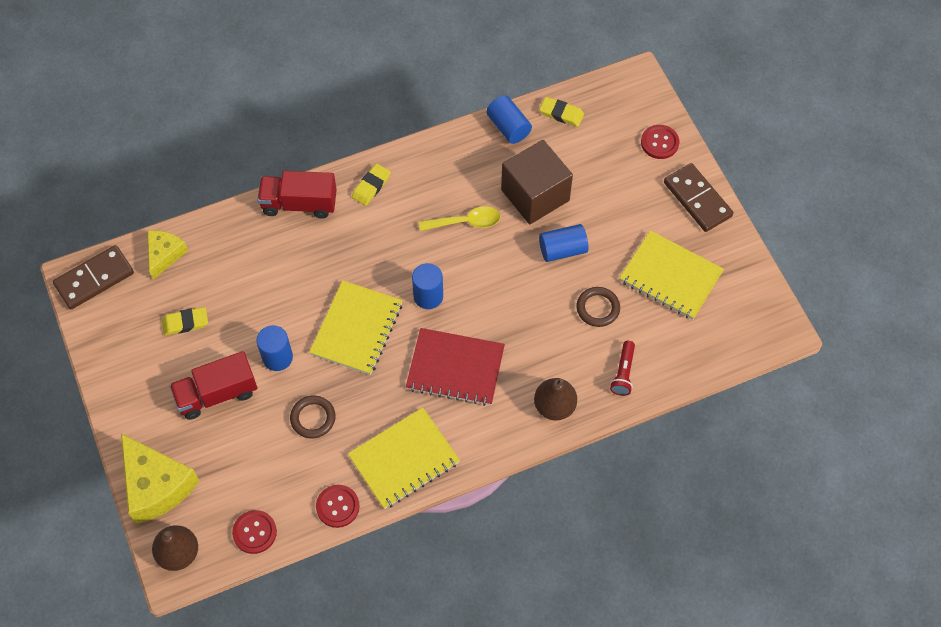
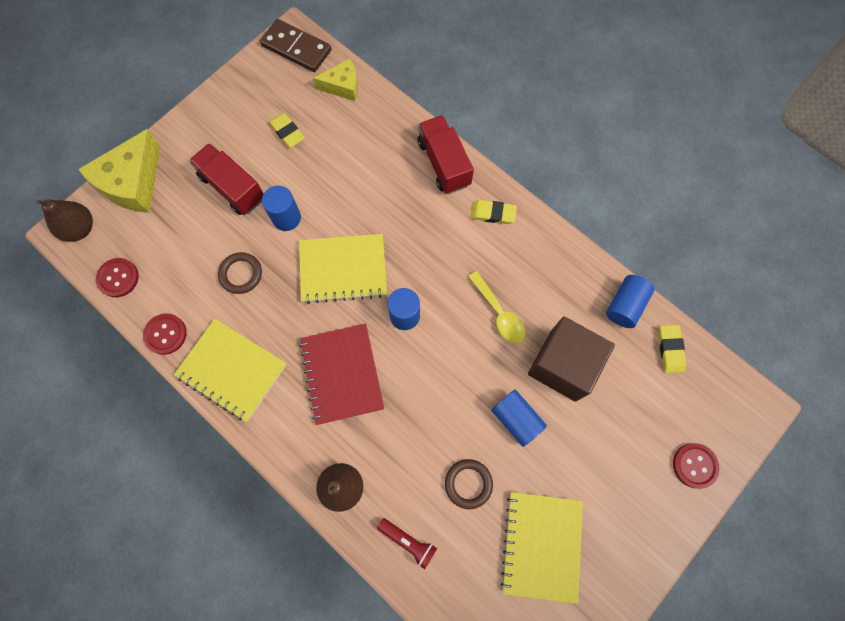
camera: 65 degrees right, 10 degrees up
red flashlight [610,341,635,396] -> red flashlight turned 135 degrees counterclockwise [377,518,437,569]
brown domino [664,163,733,232] -> none

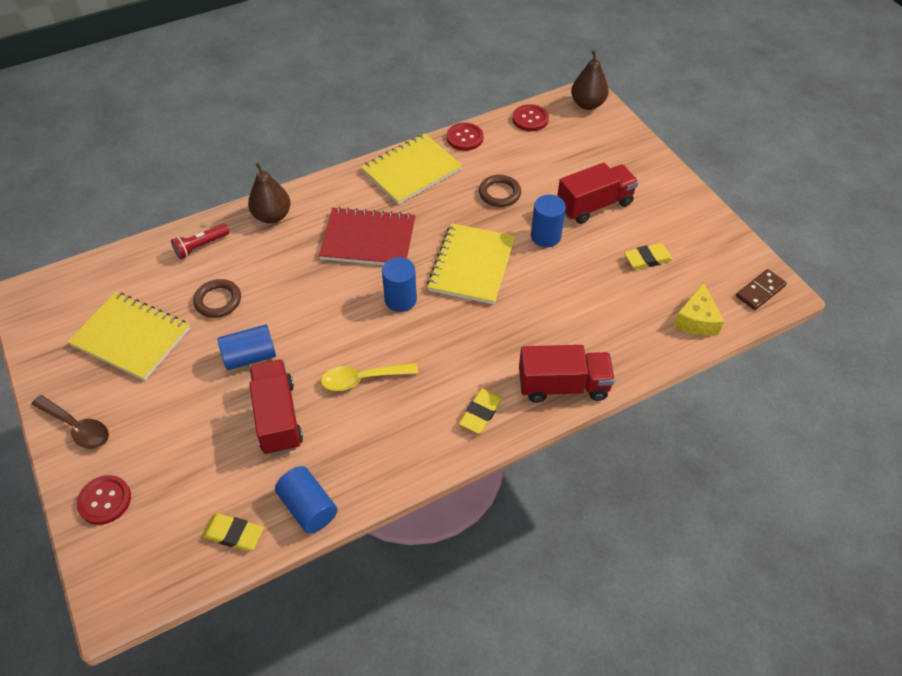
camera: 110 degrees right, 20 degrees down
yellow cheese [78,129,161,213] -> none
brown domino [260,19,332,72] -> brown domino [736,269,787,310], size x0.64
brown cube [528,317,615,402] -> red truck [249,359,303,455]
none -> brown spoon [31,395,109,449]

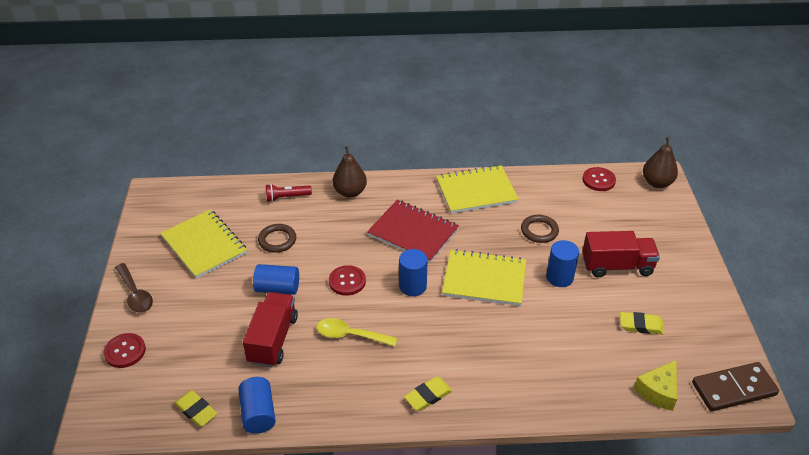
camera: 25 degrees right, 10 degrees down
yellow notebook [427,223,515,304] -> yellow notebook turned 60 degrees clockwise [442,249,526,306]
red button [447,123,483,151] -> red button moved to [329,265,366,296]
red truck [519,345,615,403] -> none
brown domino [736,269,787,310] -> brown domino [692,362,779,411], size x1.56

